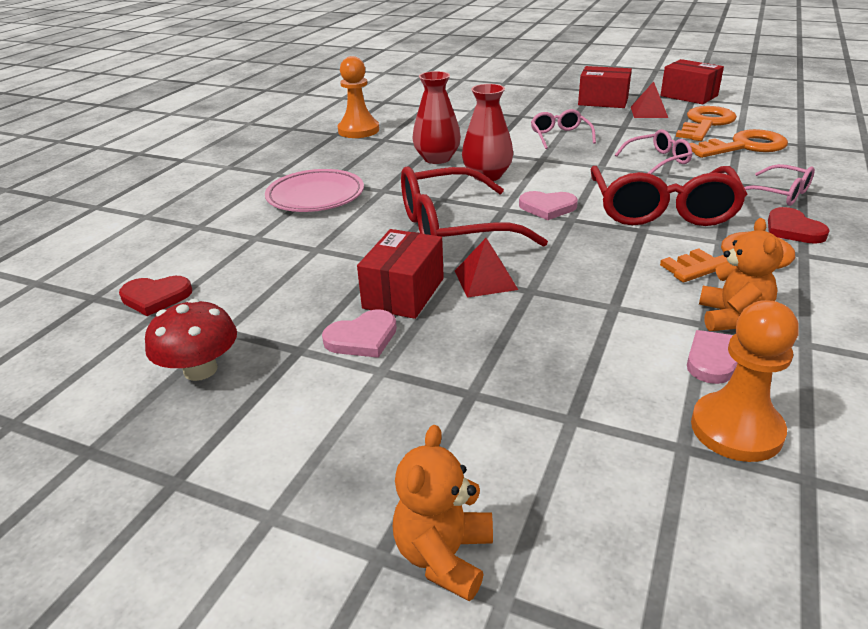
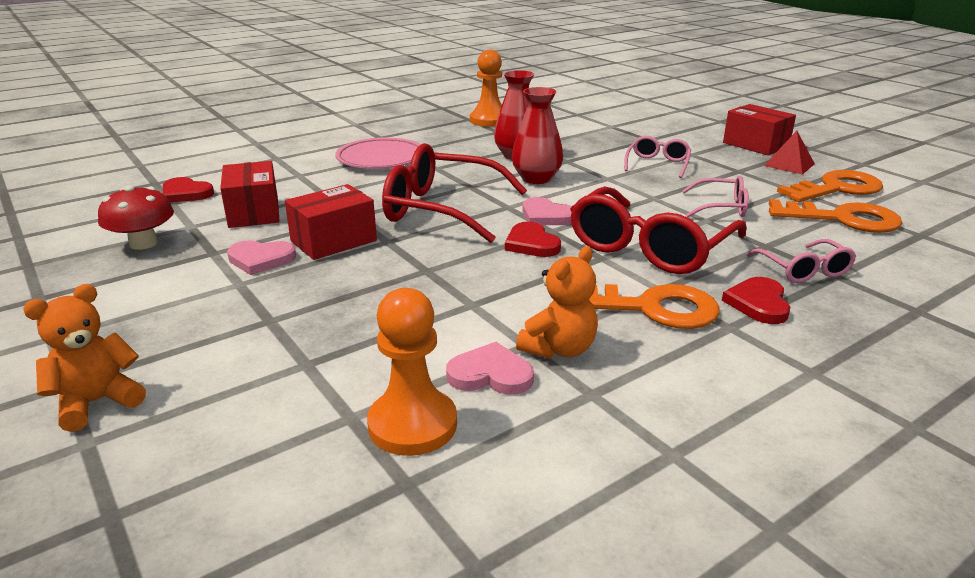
camera: 30 degrees right, 5 degrees down
red pyramid [455,238,518,298] -> none
red box [660,59,724,104] -> red box moved to [220,161,280,228]
none -> red heart [505,222,561,257]

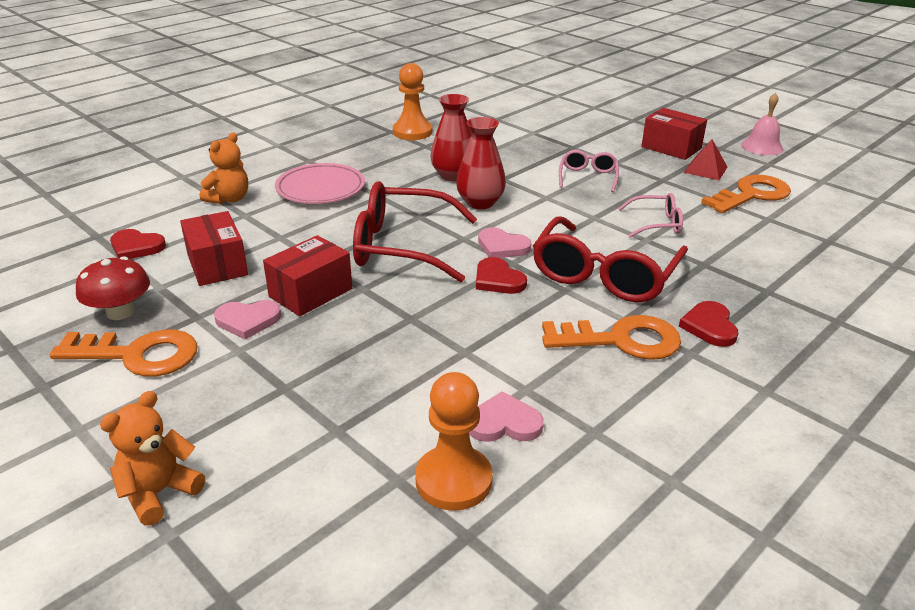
camera: 10 degrees left, 5 degrees up
orange teddy bear [516,246,598,359] -> orange teddy bear moved to [200,132,248,204]
pink glasses [746,239,856,283] -> none
orange key [769,199,903,233] -> orange key moved to [50,330,198,377]
none -> pink bell [741,93,784,155]

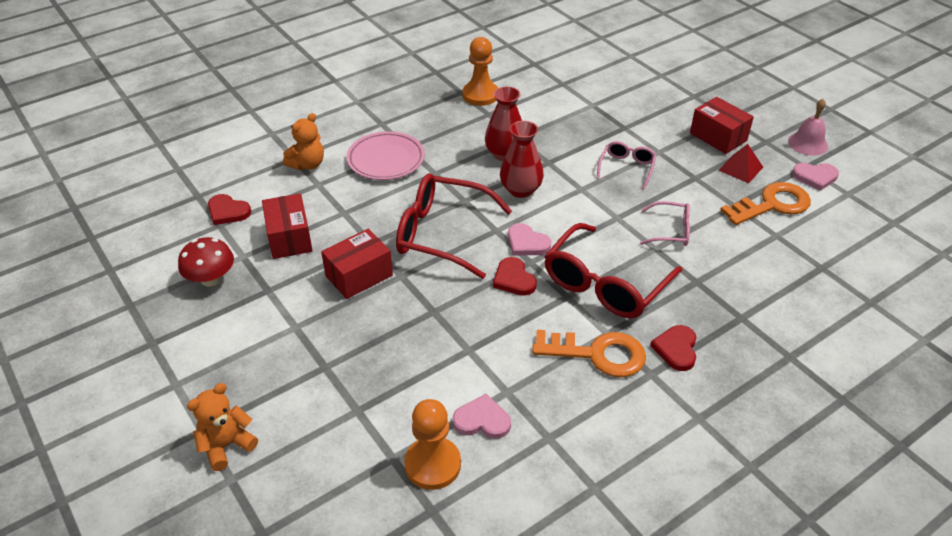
camera: 10 degrees right, 10 degrees up
orange key [50,330,198,377] -> none
pink heart [214,300,281,339] -> pink heart moved to [792,163,839,191]

